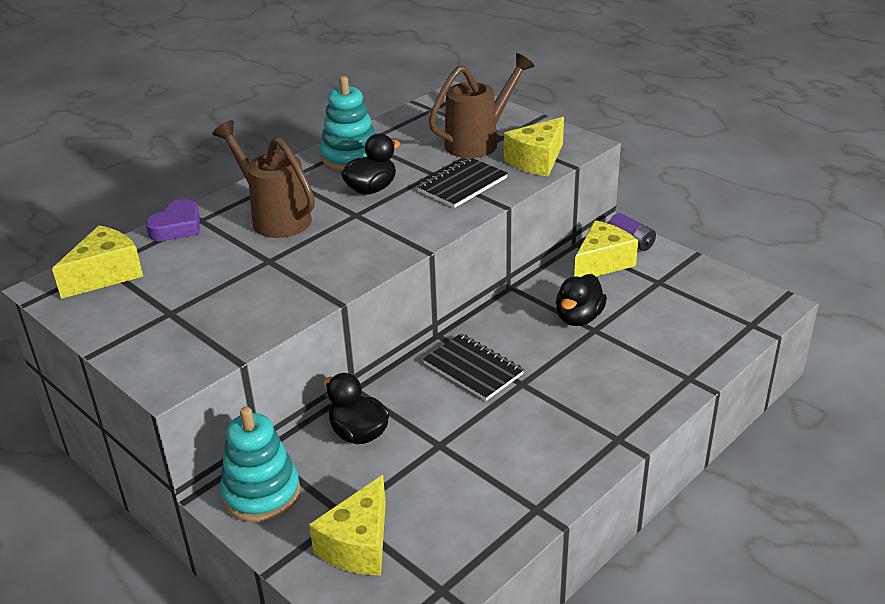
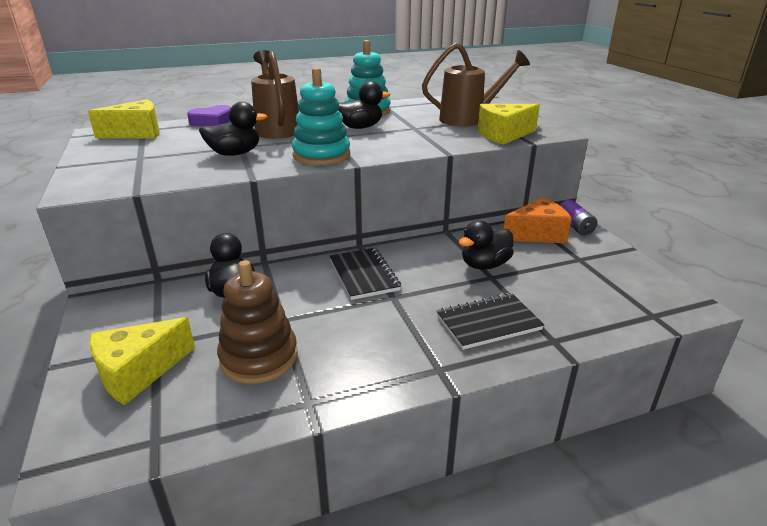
camera: 25 degrees right, 5 degrees down
turquoise stacking toy [220,407,300,522] -> turquoise stacking toy moved to [292,67,350,165]
black notebook [417,157,508,208] -> black notebook moved to [436,293,544,350]
yellow cheese [574,220,638,277] -> orange cheese [504,197,572,243]
none -> black duck [199,102,268,156]
none -> brown stacking toy [217,260,298,384]

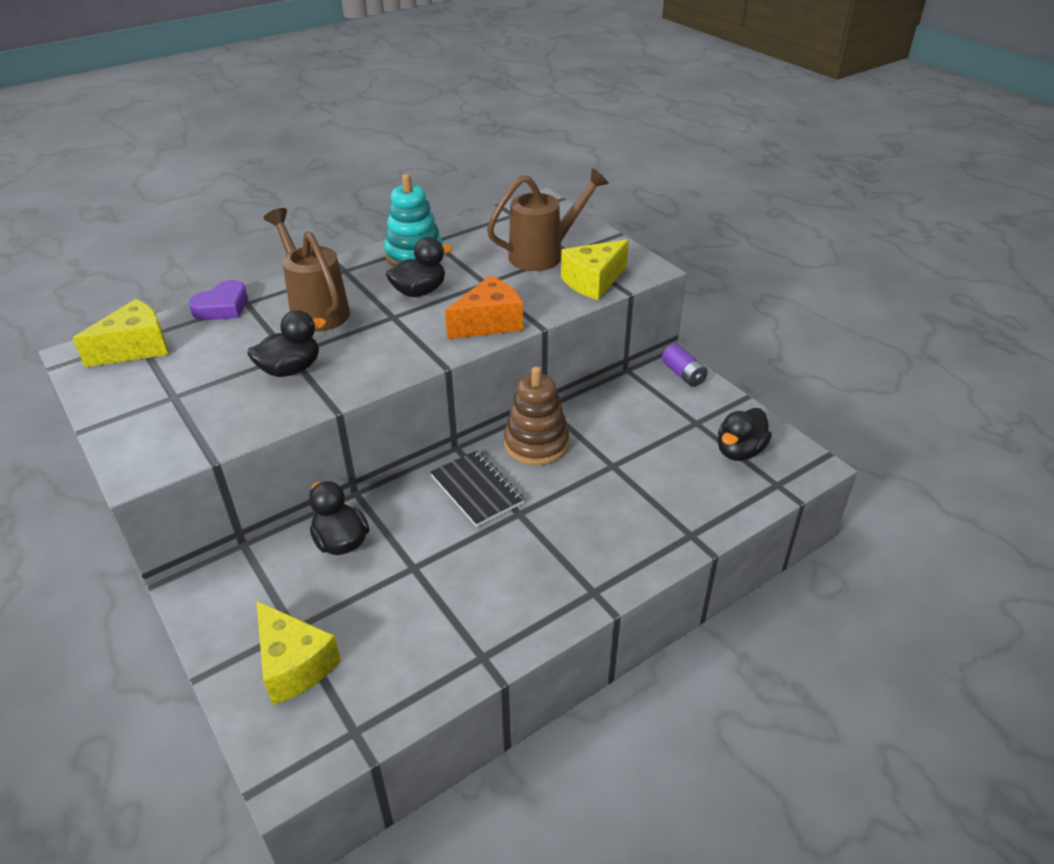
camera: 15 degrees left, 10 degrees up
yellow cheese [89,317,195,405] -> yellow cheese turned 75 degrees counterclockwise [256,601,341,705]
brown stacking toy [217,260,298,384] -> brown stacking toy moved to [504,366,569,465]
turquoise stacking toy [292,67,350,165] -> none
black notebook [436,293,544,350] -> none
black duck [458,220,514,270] -> black duck moved to [718,408,772,461]
orange cheese [504,197,572,243] -> orange cheese moved to [445,275,523,339]

